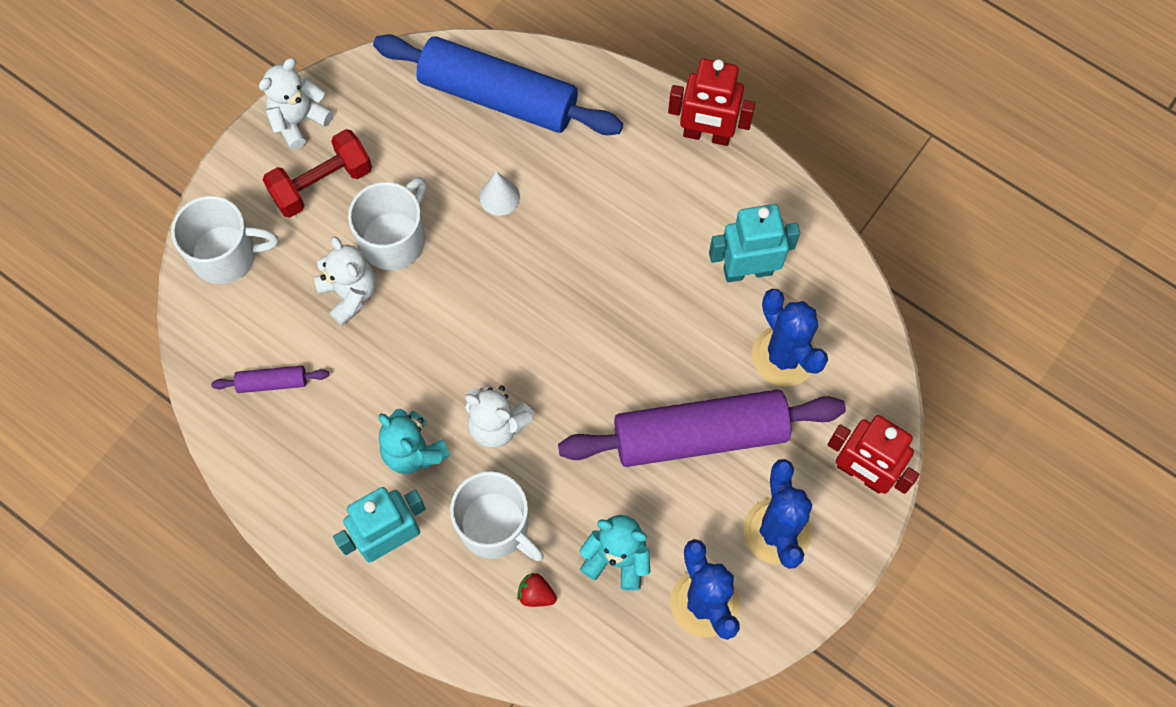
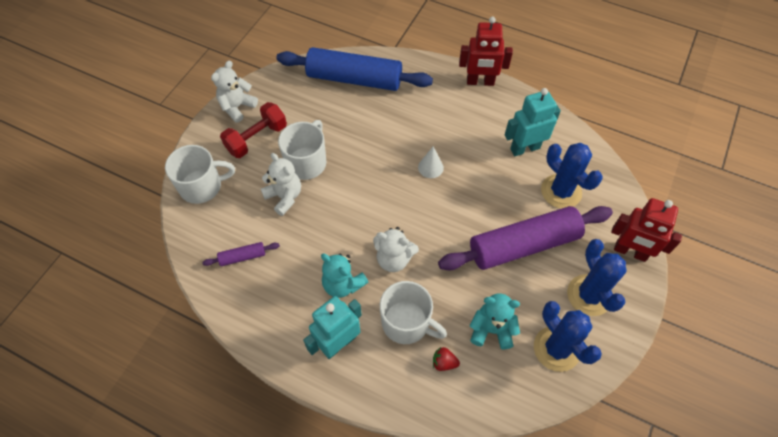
camera: 10 degrees left, 10 degrees down
white cone [480,171,520,216] -> white cone moved to [418,146,444,178]

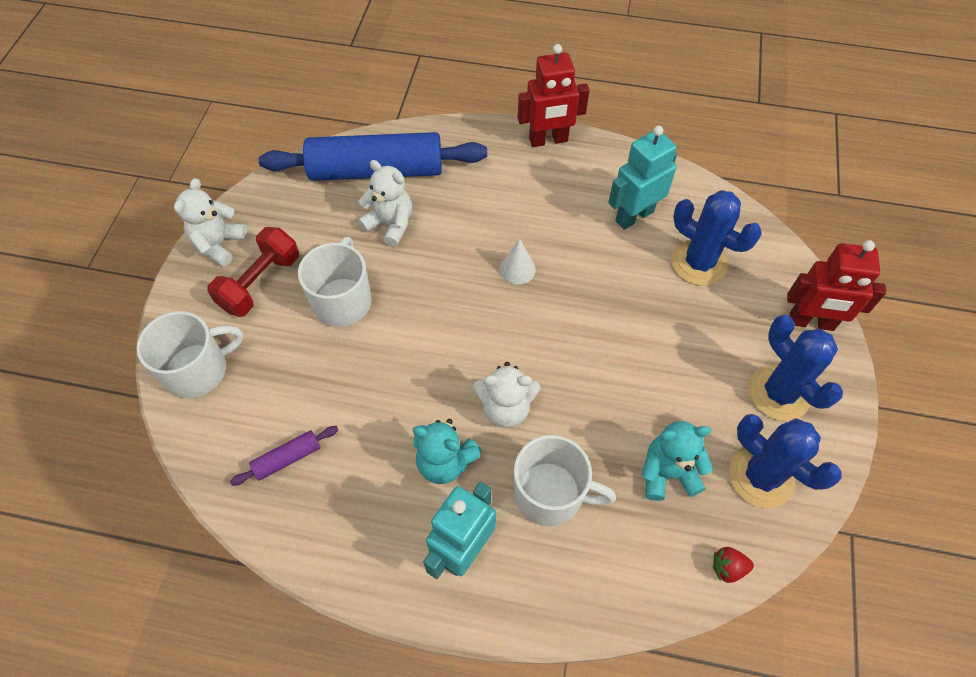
camera: 15 degrees left, 0 degrees up
white teddy bear [261,153,301,216] -> white teddy bear moved to [358,160,412,247]
red strawberry [433,347,460,371] -> red strawberry moved to [713,547,754,583]
purple rolling pin [438,206,613,270] -> none

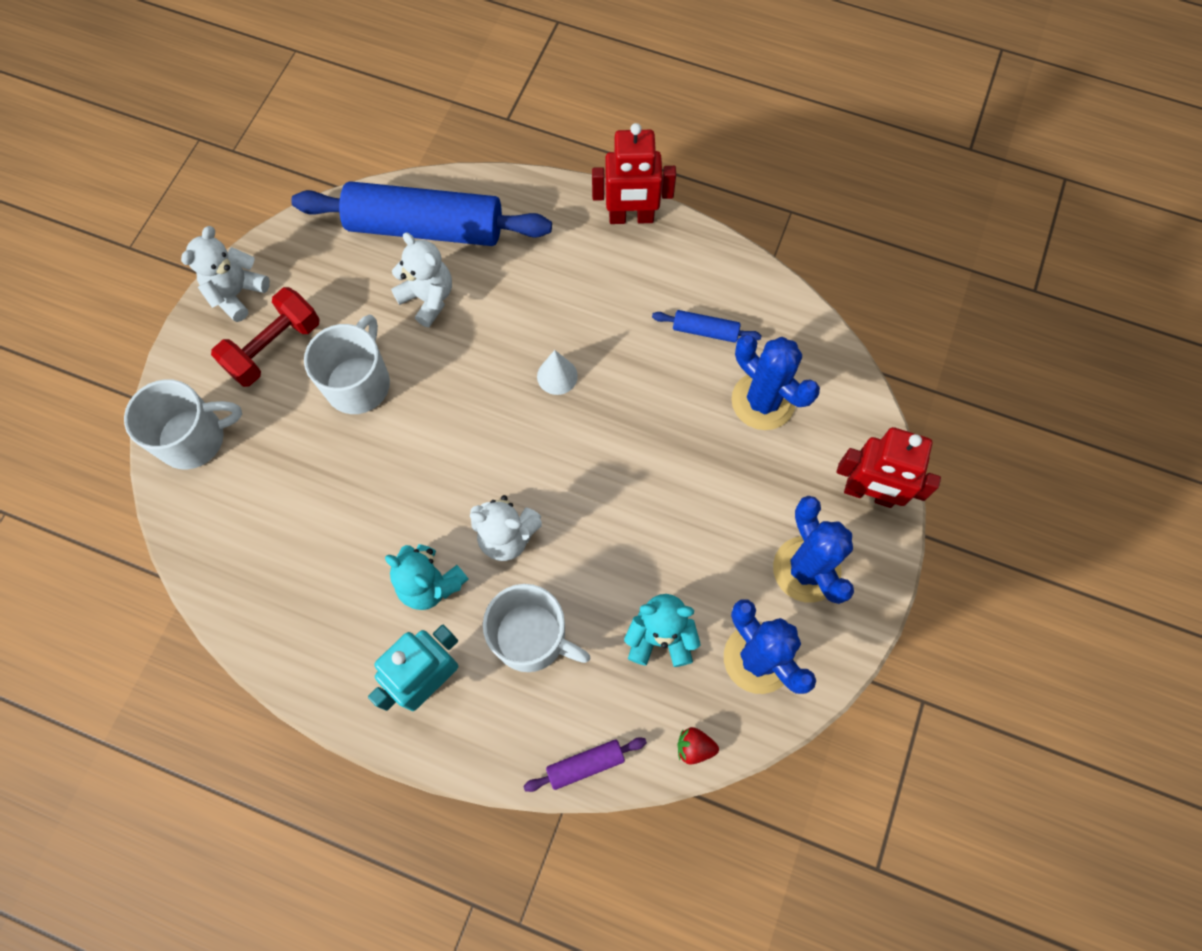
camera: 10 degrees right, 10 degrees up
purple rolling pin [230,426,339,486] -> purple rolling pin moved to [523,738,647,792]
turquoise robot [608,125,677,230] -> blue rolling pin [652,310,762,343]

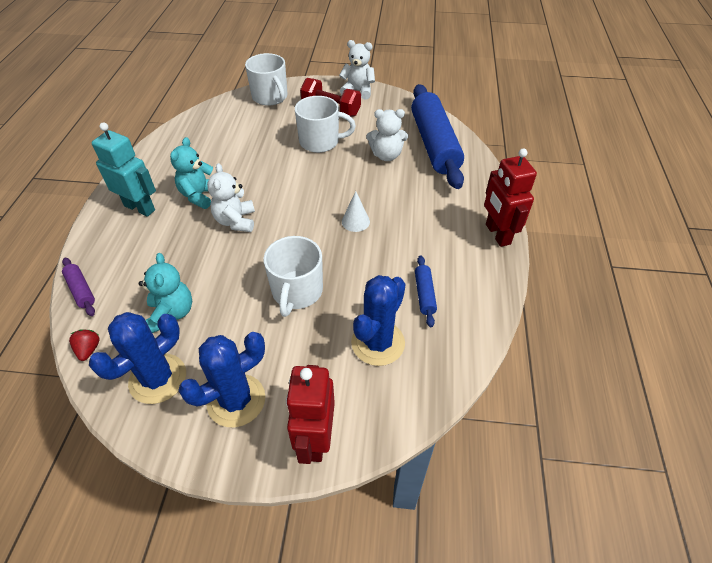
camera: 75 degrees right, 20 degrees down
white teddy bear [391,232,452,327] -> white teddy bear turned 60 degrees clockwise [366,109,408,161]
white mug [483,584,590,672] -> white mug moved to [263,236,323,317]

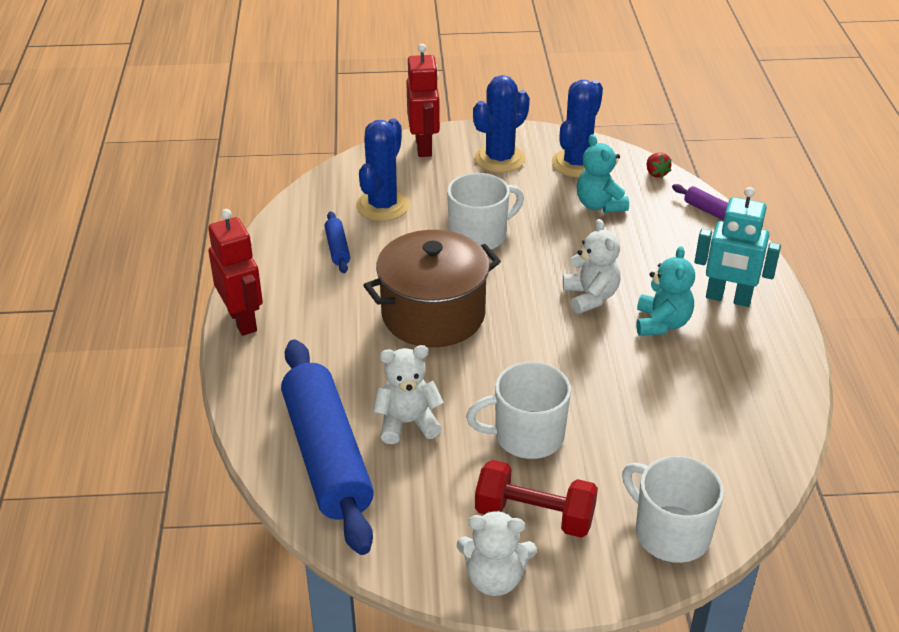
camera: 170 degrees right, 10 degrees down
white mug [263,236,323,317] -> white mug turned 60 degrees clockwise [447,173,524,250]
white cone [342,191,370,232] -> brown pot [363,230,501,347]

